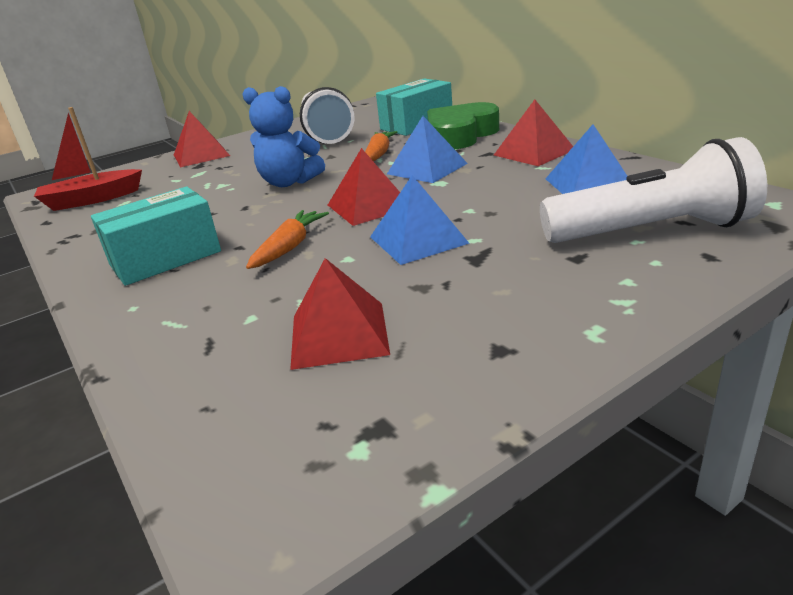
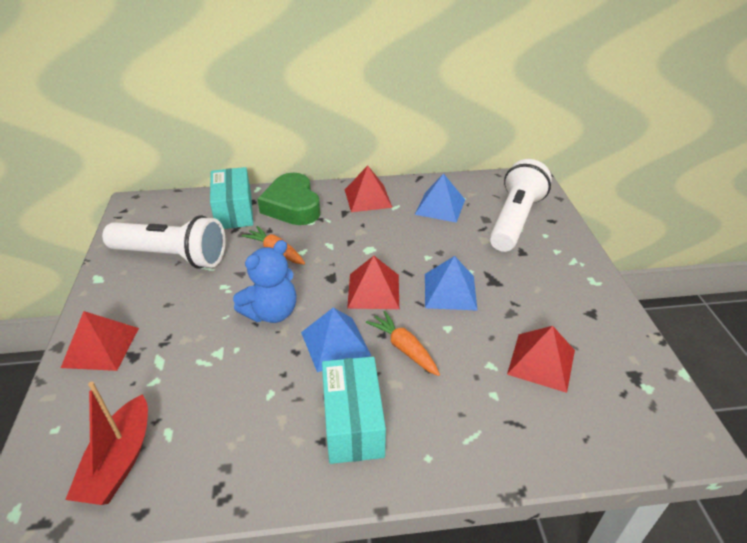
camera: 65 degrees left, 10 degrees up
blue pyramid [387,116,468,183] -> blue pyramid moved to [301,308,371,372]

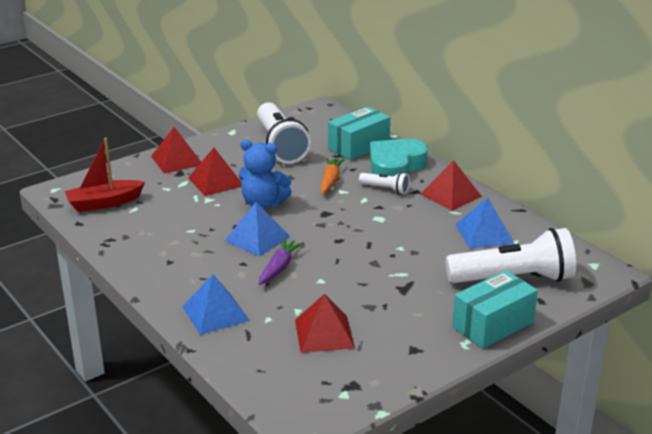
camera: 60 degrees right, 10 degrees down
green heart [258,173,320,225] -> turquoise heart [369,139,428,176]
turquoise box [322,357,386,464] -> turquoise box moved to [452,270,538,349]
red pyramid [347,256,399,309] -> red pyramid moved to [188,148,242,196]
orange carrot [366,311,440,376] -> purple carrot [259,238,304,285]
blue pyramid [425,256,478,311] -> blue pyramid moved to [182,274,250,335]
none -> white flashlight [359,172,410,194]

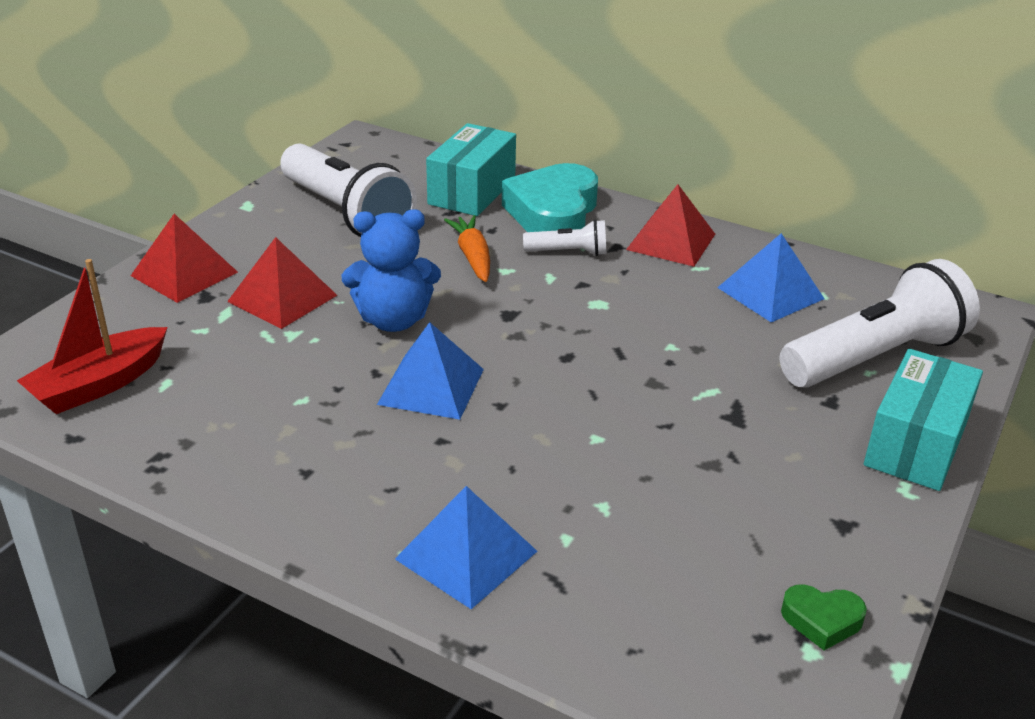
camera: 25 degrees left, 5 degrees up
purple carrot [259,238,304,285] -> none
red pyramid [295,294,355,353] -> none
none -> green heart [781,584,867,650]

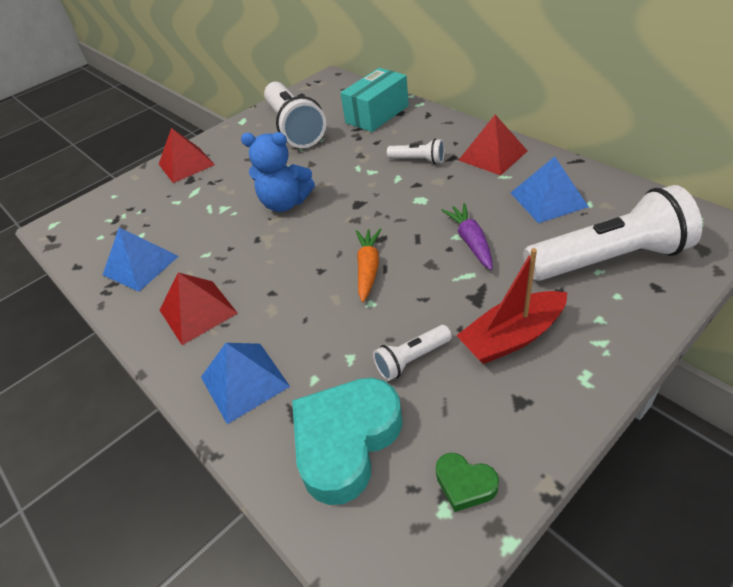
camera: 25 degrees right, 10 degrees up
red boat [17,259,167,414] -> red boat moved to [456,248,567,364]
red pyramid [227,237,337,329] -> red pyramid moved to [160,272,238,345]
blue pyramid [377,322,484,420] -> blue pyramid moved to [103,227,179,292]
orange carrot [444,215,490,282] -> orange carrot moved to [356,228,382,302]
turquoise heart [502,163,598,232] -> turquoise heart moved to [292,378,403,505]
turquoise box [864,349,983,491] -> none
none -> white flashlight [373,325,452,381]
none -> purple carrot [441,203,493,270]

